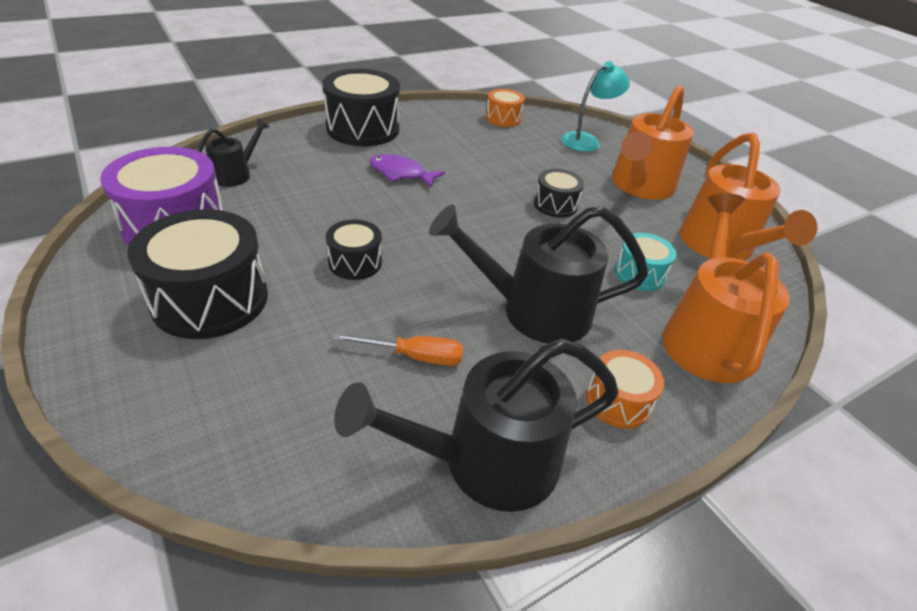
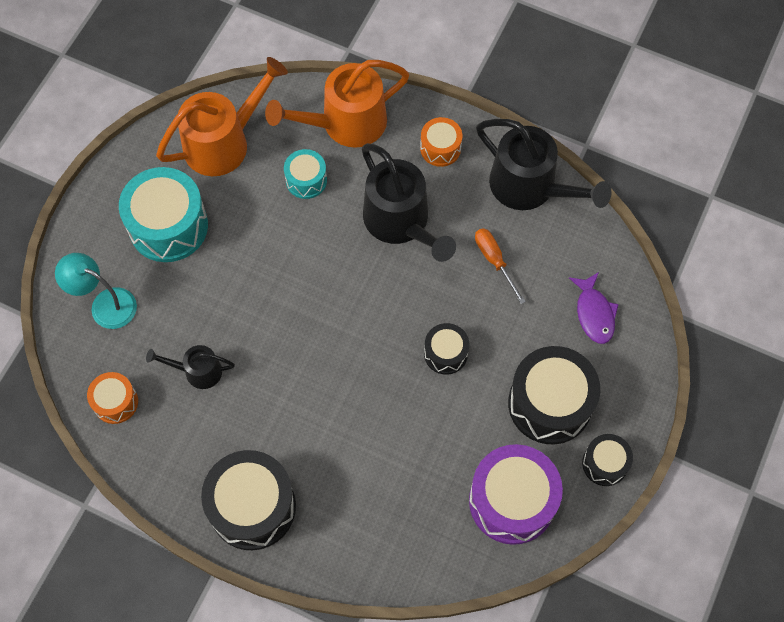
camera: 120 degrees left, 25 degrees up
black watering can [197,118,270,187] -> black watering can moved to [146,345,235,389]
purple fish [369,154,445,188] -> purple fish moved to [569,272,619,344]
black drum [534,169,584,218] -> black drum moved to [582,434,633,486]
orange watering can [612,85,694,200] -> turquoise drum [119,167,208,262]

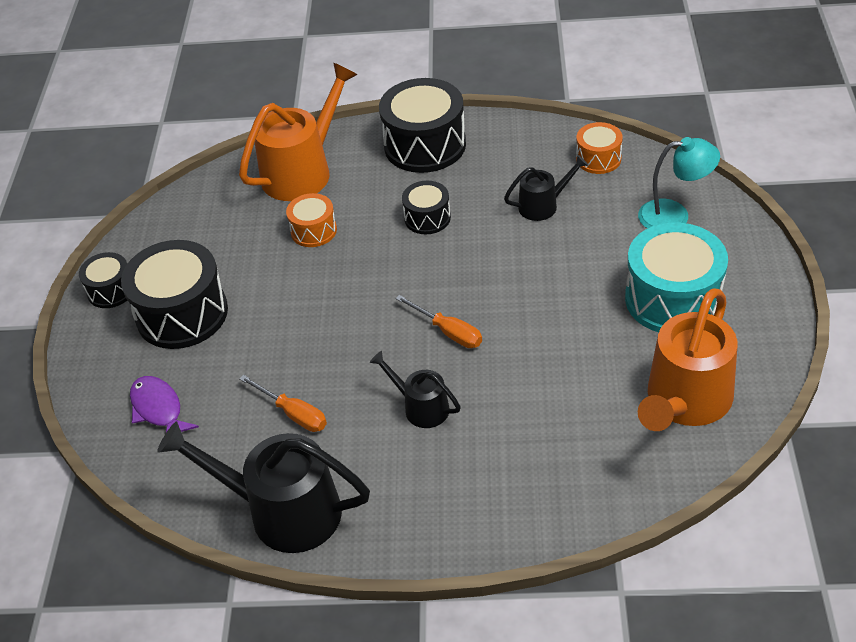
camera: 160 degrees right, 20 degrees down
orange watering can [265,60,409,148] -> orange watering can moved to [239,63,358,201]
turquoise drum [284,149,327,199] -> none
black watering can [362,143,456,262] -> black watering can [369,351,461,428], size x0.53
orange drum [420,117,462,167] -> orange drum moved to [286,193,337,247]
black drum [424,323,469,375] -> black drum moved to [402,181,451,234]
purple drum [469,444,563,545] -> none
none -> orange screwdriver [396,295,482,348]

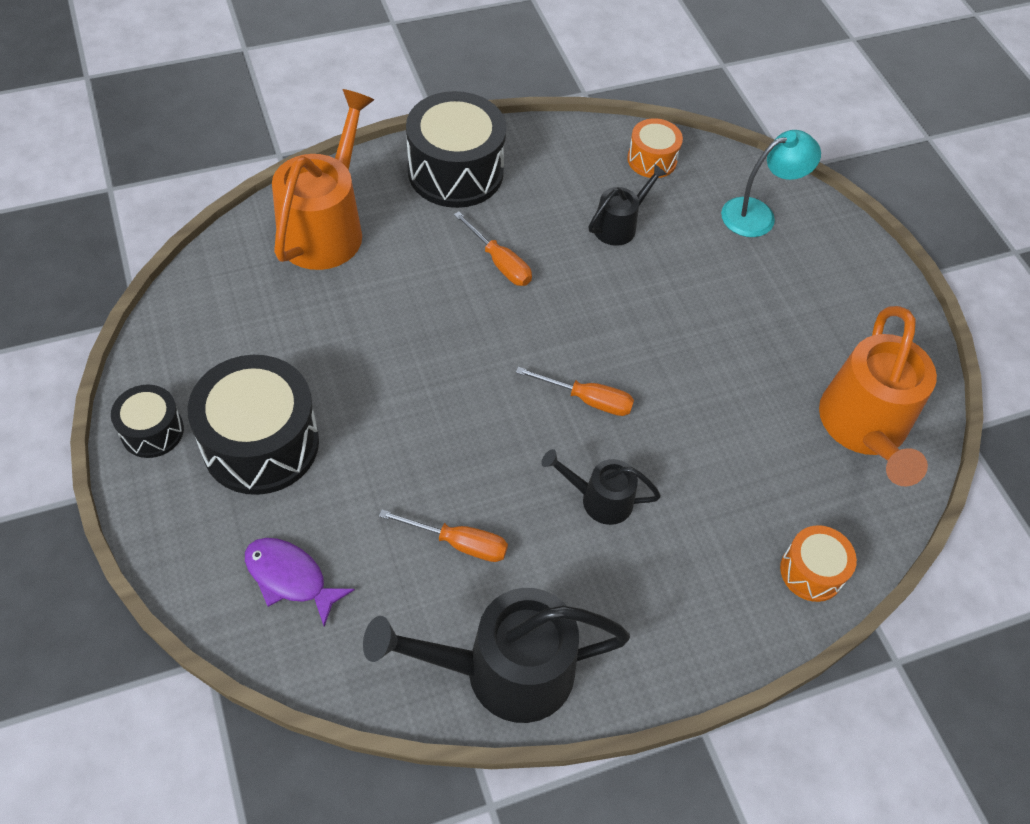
camera: 30 degrees left, 10 degrees up
orange drum [286,193,337,247] -> orange drum moved to [780,525,857,602]
black drum [402,181,451,234] -> orange screwdriver [454,211,532,286]
turquoise drum [625,223,728,332] -> none

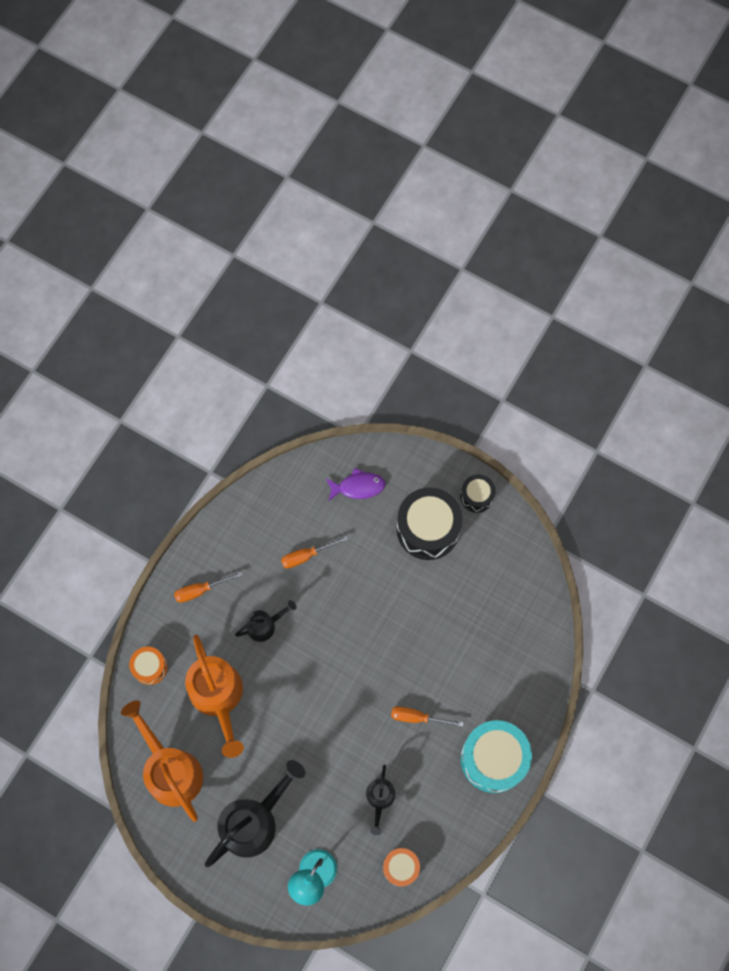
camera: 145 degrees right, 15 degrees up
orange watering can [272,89,374,270] -> orange watering can moved to [185,635,244,758]
black watering can [363,588,630,723] -> black watering can moved to [205,760,305,867]
black drum [406,91,506,208] -> turquoise drum [461,720,532,793]
orange screwdriver [516,367,634,416] -> orange screwdriver moved to [174,572,243,603]

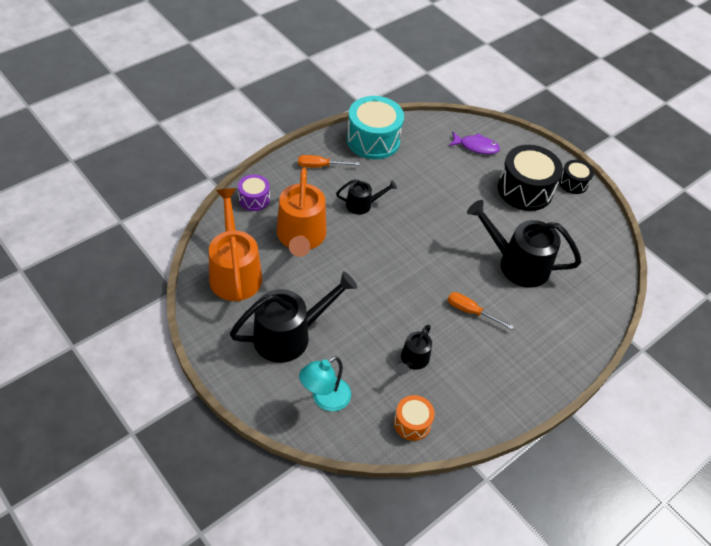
camera: 15 degrees right, 20 degrees down
orange drum [129,647,168,685] -> purple drum [238,174,270,211]
orange screwdriver [281,536,348,568] -> none
turquoise drum [461,720,532,793] -> turquoise drum moved to [347,96,404,159]
none -> black watering can [467,200,581,288]

